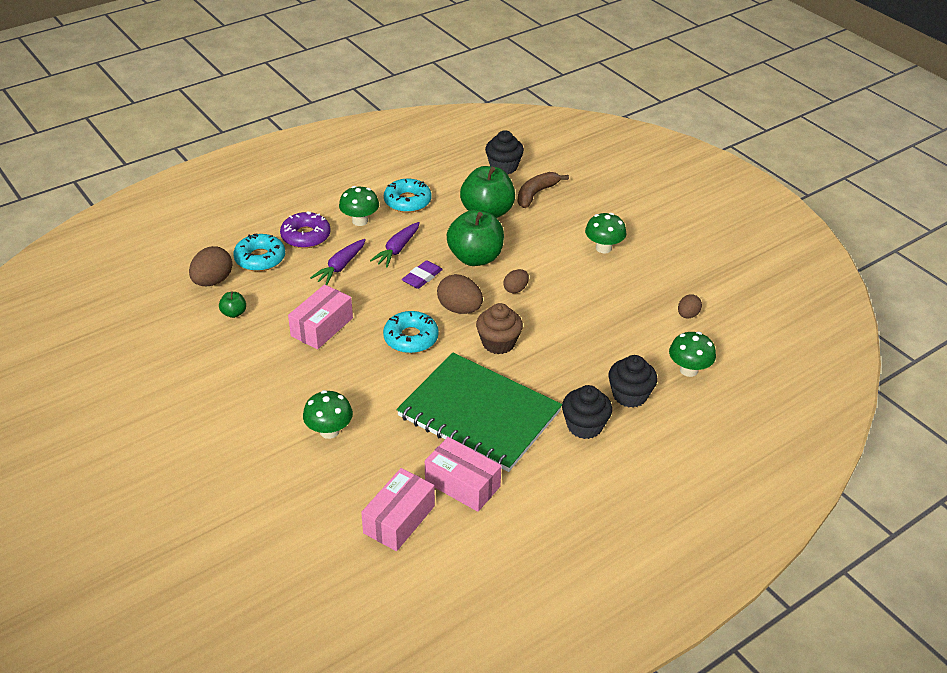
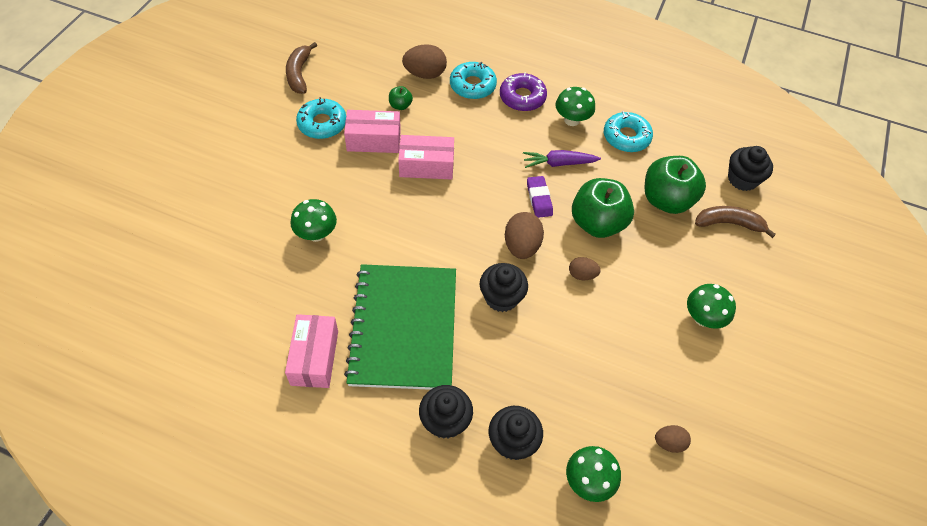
camera: 55 degrees right, 15 degrees up
purple carrot [310,239,366,285] -> none
pink box [361,468,435,551] -> pink box moved to [344,110,401,153]
turquoise donut [383,311,439,353] -> turquoise donut moved to [296,97,346,139]
purple eraser [402,260,443,289] -> purple eraser turned 75 degrees clockwise [527,176,553,218]
brown cupcake [476,303,523,354] -> black cupcake [480,263,528,312]
none -> brown banana [286,42,317,94]

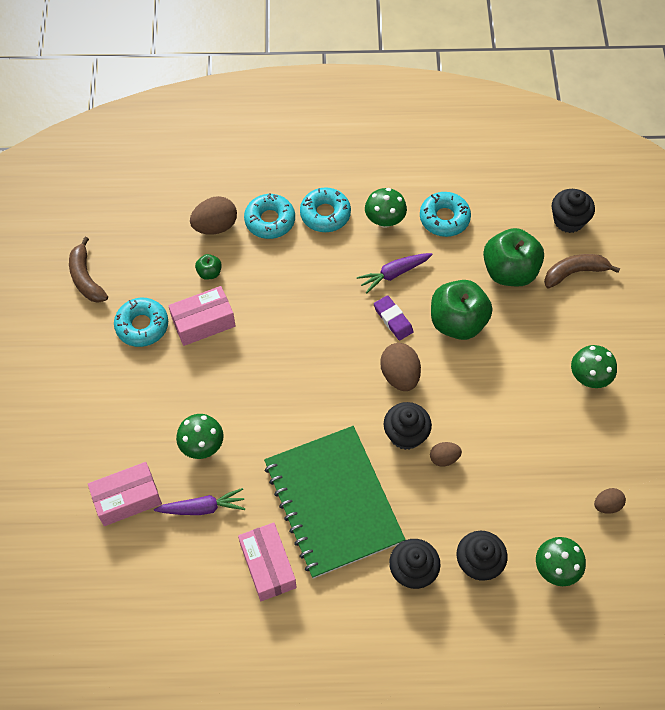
camera: 20 degrees left, 5 degrees up
pink box [398,135,454,179] -> pink box moved to [88,462,162,526]
purple donut [500,73,547,111] -> turquoise donut [300,187,351,232]
brown egg [569,257,601,280] -> brown egg moved to [430,442,462,466]
none -> purple carrot [154,488,246,515]

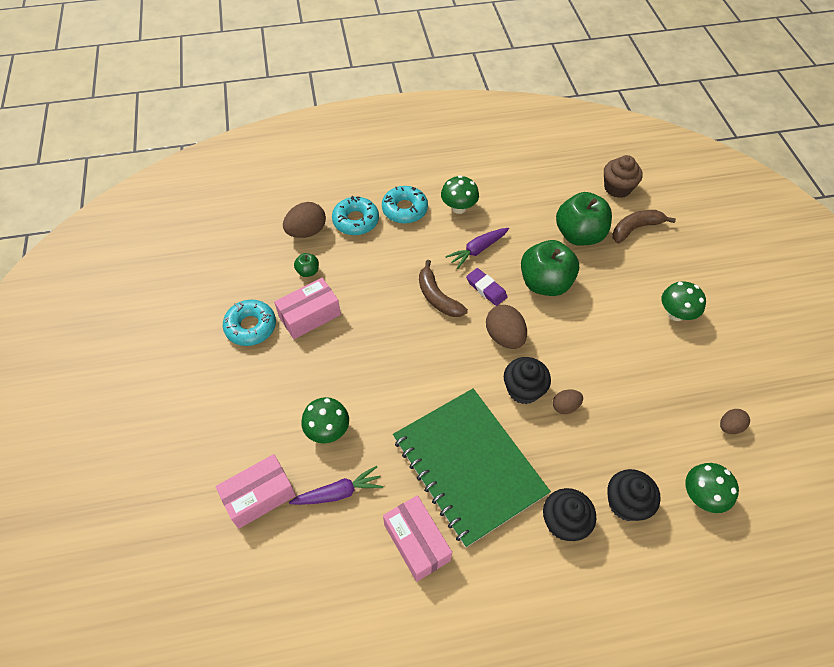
camera: 10 degrees left, 5 degrees down
brown banana [69,237,108,303] -> brown banana moved to [419,260,468,317]
turquoise donut [420,192,471,237] -> none
black cupcake [552,189,595,233] -> brown cupcake [604,155,642,198]

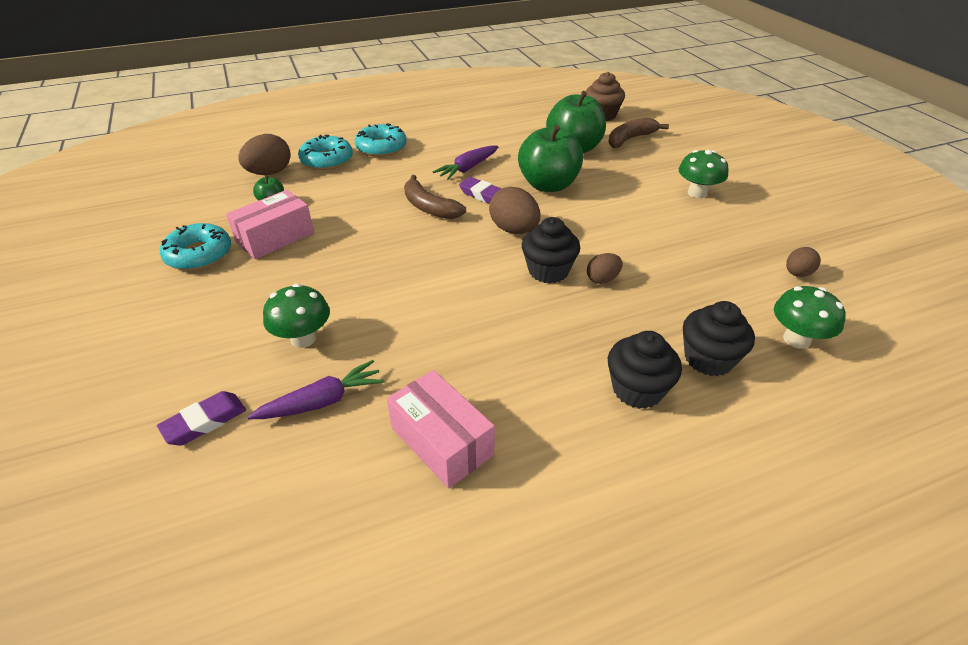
camera: 10 degrees left, 15 degrees down
pink box [215,454,296,529] -> purple eraser [157,391,246,446]
green notebook [393,388,551,547] -> none
green mushroom [441,175,479,214] -> none

